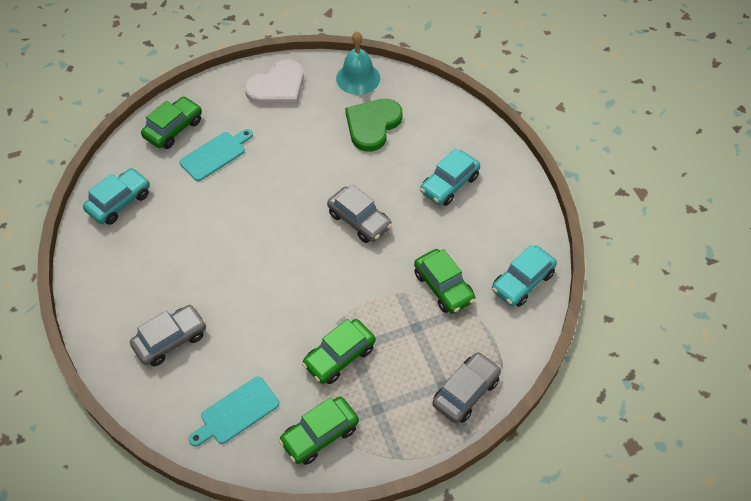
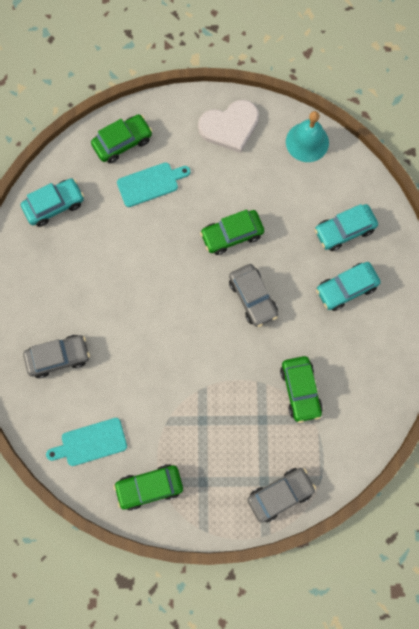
camera: 20 degrees right, 20 degrees up
green car [302,319,375,384] -> green car moved to [200,210,264,255]
green heart [345,99,403,152] -> none
turquoise car [492,245,557,307] -> turquoise car moved to [314,204,378,251]

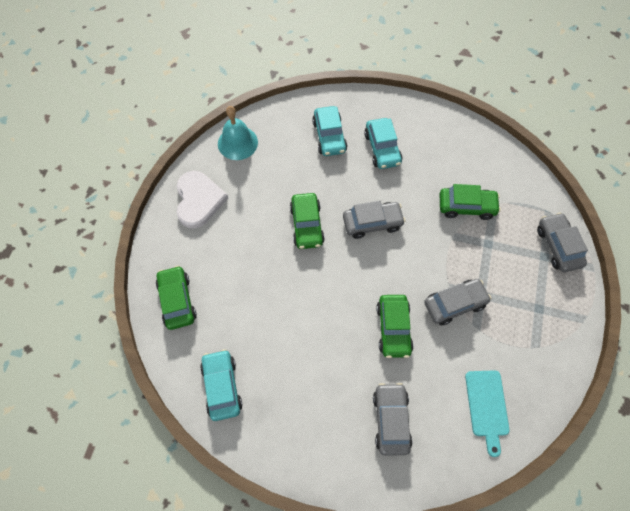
camera: 75 degrees left, 10 degrees down
green car [113,464,183,511] -> green car moved to [376,295,414,358]
turquoise cutting board [117,162,191,207] -> none
none -> grey car [424,279,491,325]

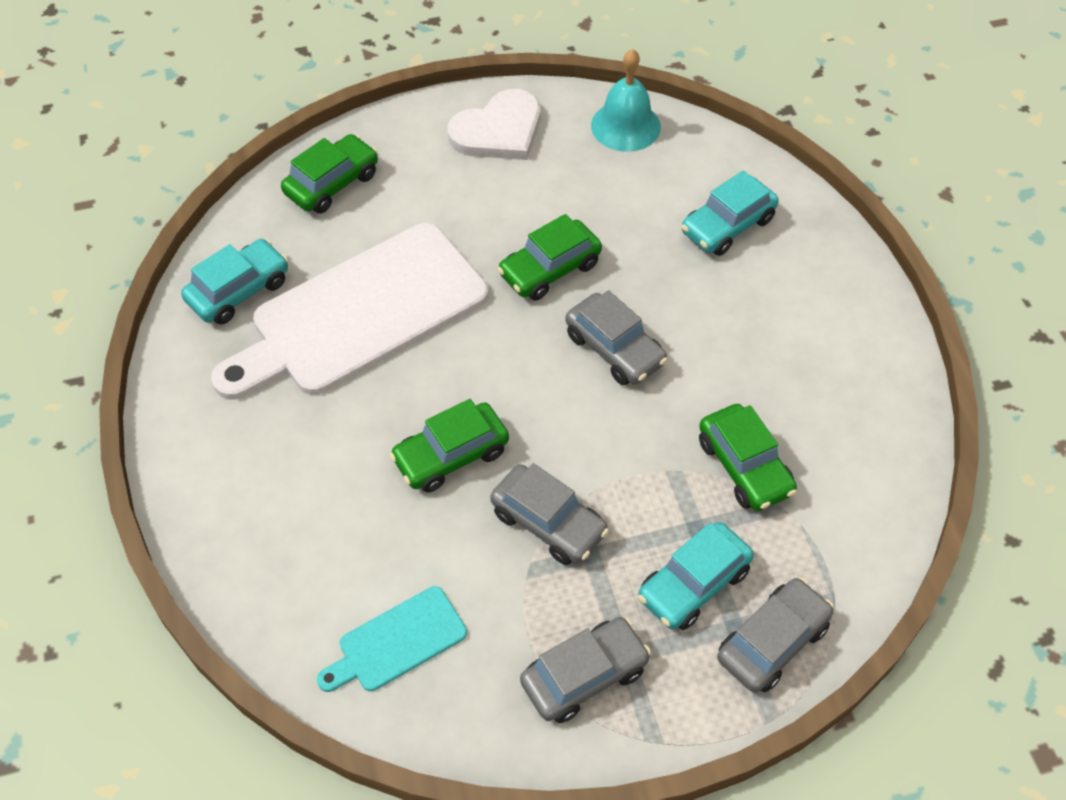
camera: 60 degrees right, 10 degrees down
turquoise car [364,118,402,169] -> turquoise car moved to [638,522,754,630]
grey car [373,383,412,456] -> grey car moved to [520,617,651,723]
none -> white cutting board [211,223,488,400]

